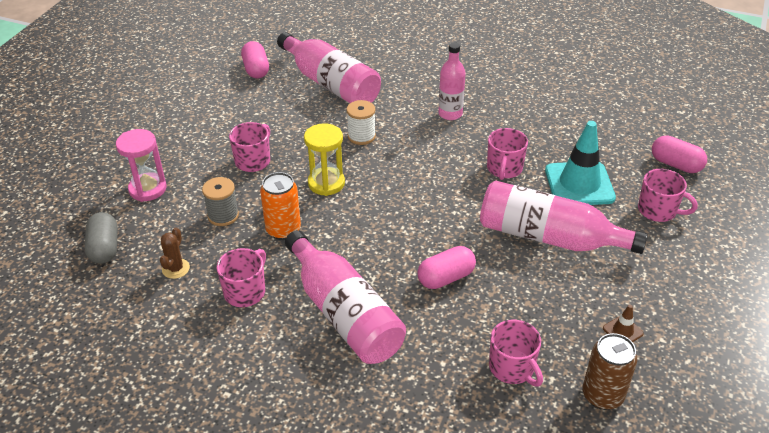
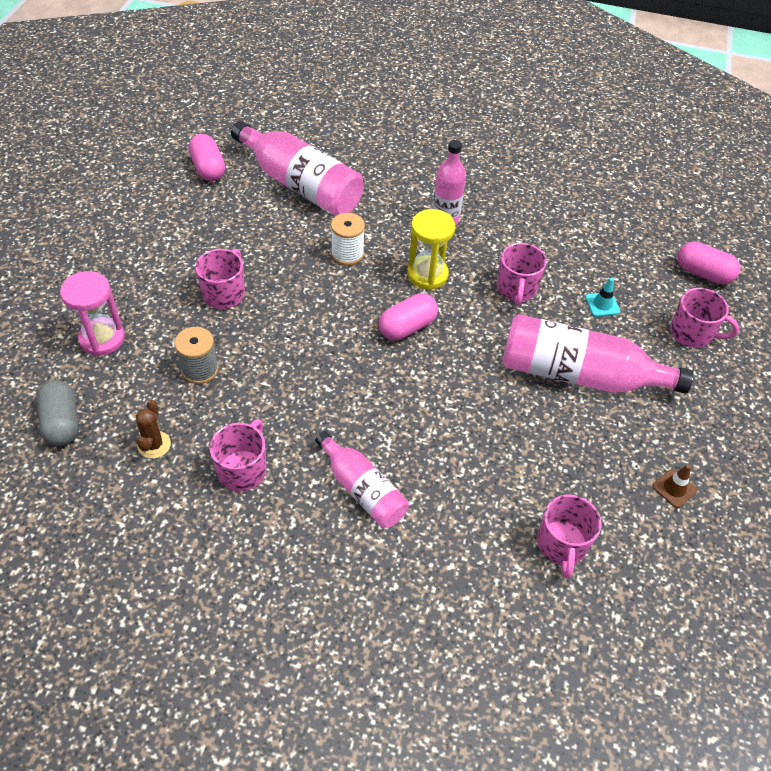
camera: 10 degrees left, 10 degrees up
orange can [260,172,301,240] -> none
pink bottle [285,230,406,364] -> pink bottle [315,431,409,528], size x0.59
yellow hourglass [304,123,345,196] -> yellow hourglass moved to [407,209,455,290]
pink capsule [417,246,476,289] -> pink capsule moved to [378,293,438,340]
pink mug [489,320,543,386] -> pink mug turned 45 degrees clockwise [537,495,602,579]
turquoise traffic cone [545,121,616,205] -> turquoise traffic cone [585,278,620,317], size x0.42
brown can [582,333,637,410] -> none

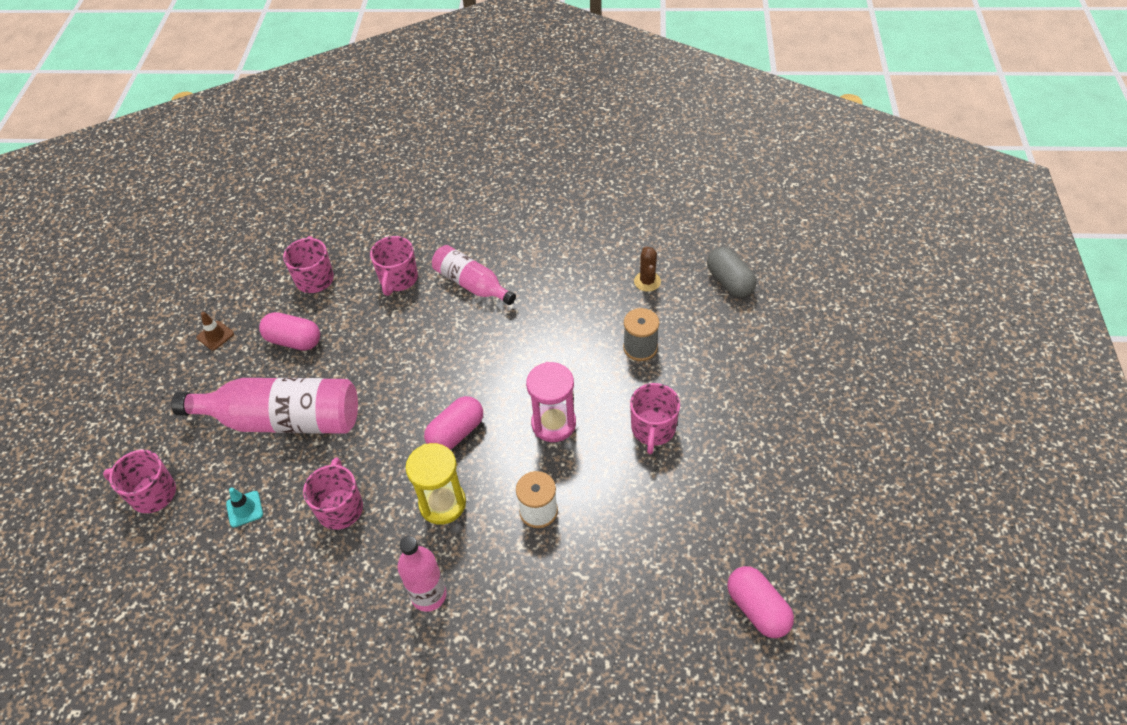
camera: 175 degrees right, 0 degrees up
pink hourglass [60,271,125,356] -> pink hourglass moved to [526,362,576,442]
pink mug [210,419,266,491] -> pink mug moved to [370,236,418,296]
pink bottle [231,121,363,216] -> none
pink capsule [678,242,740,284] -> pink capsule moved to [259,312,320,351]

